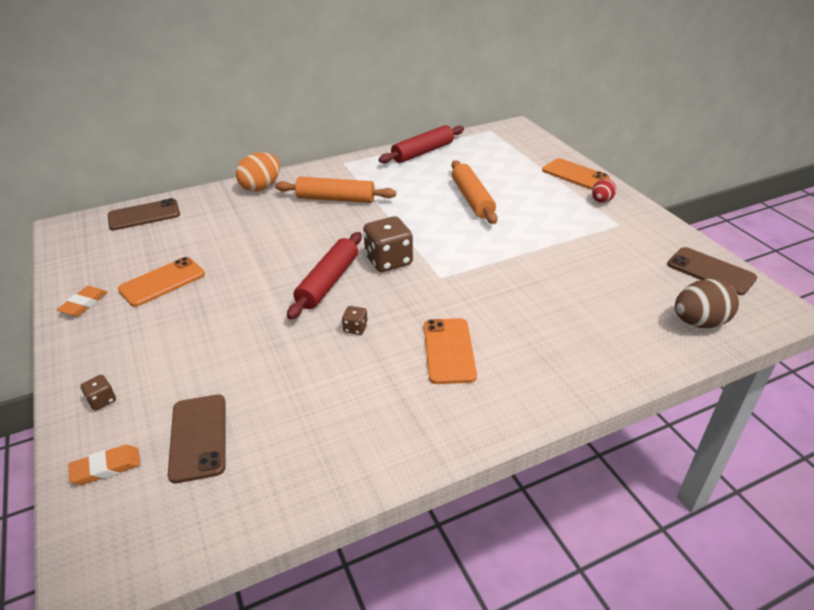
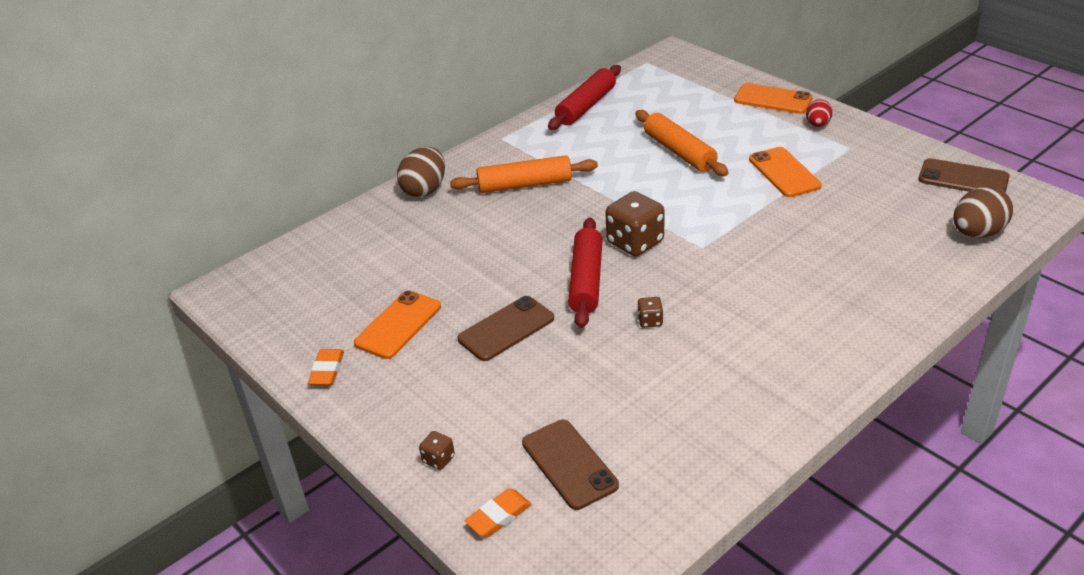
camera: 15 degrees left, 0 degrees up
brown phone [108,198,180,230] -> brown phone moved to [457,296,554,361]
orange egg [236,152,280,192] -> brown egg [397,147,445,197]
orange phone [424,318,477,384] -> orange phone moved to [749,147,822,197]

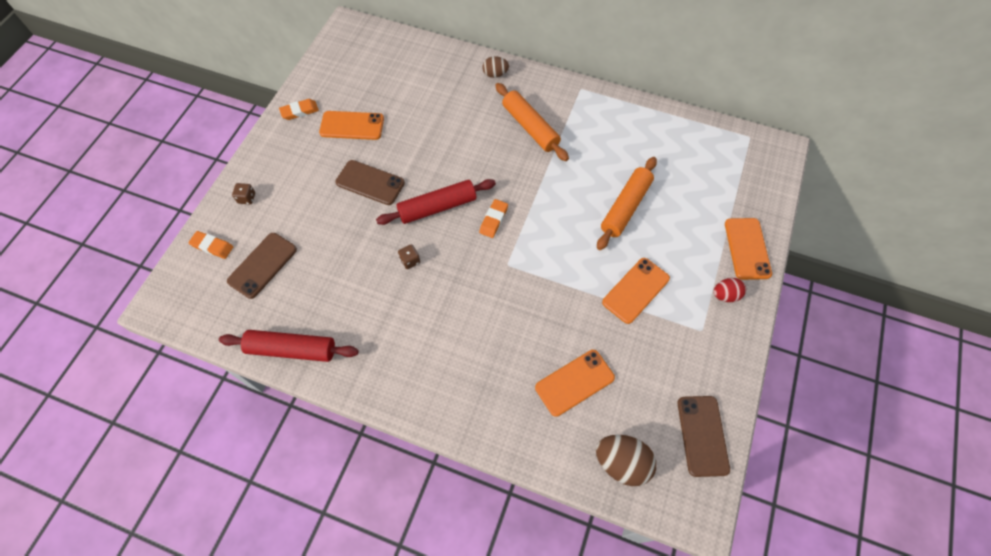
camera: 60 degrees right, 25 degrees up
brown egg [397,147,445,197] -> brown egg [483,56,509,78], size x0.61
red rolling pin [548,65,621,130] -> red rolling pin moved to [219,330,358,362]
brown dice [605,191,665,256] -> orange eraser [479,199,508,238]
none -> orange phone [535,350,615,417]

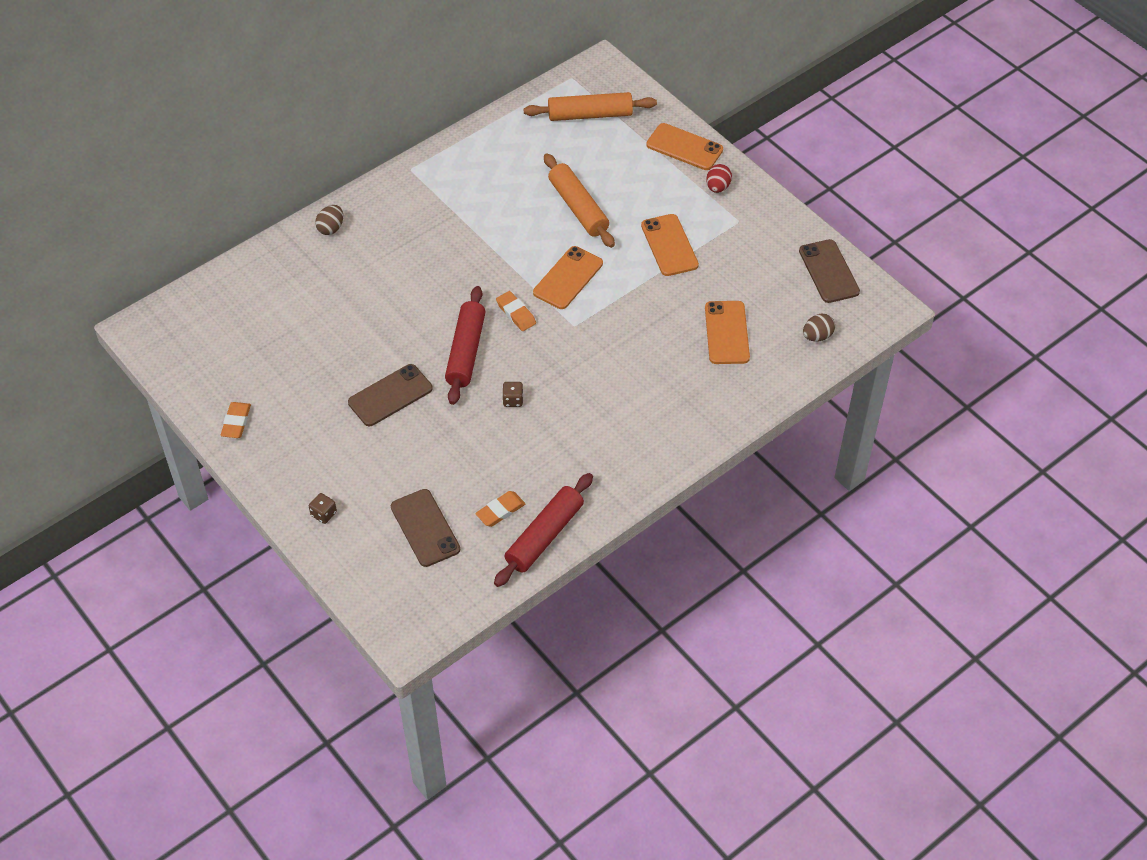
camera: 60 degrees left, 10 degrees down
orange eraser [189,231,233,259] -> orange eraser moved to [475,491,525,527]
orange phone [319,111,384,140] -> orange phone moved to [533,246,603,309]
orange rolling pin [495,83,569,161] -> orange rolling pin moved to [524,92,657,121]
brown egg [596,435,656,486] -> brown egg [803,314,835,341], size x0.61
brown phone [678,396,730,477] -> brown phone turned 45 degrees clockwise [799,239,860,303]

